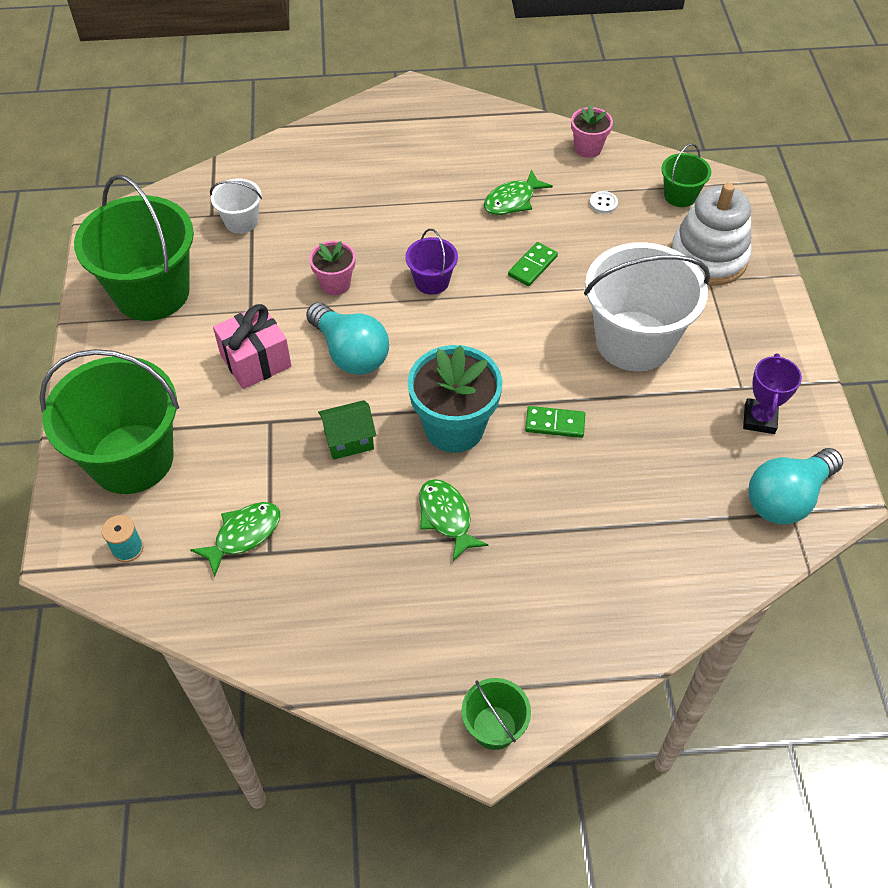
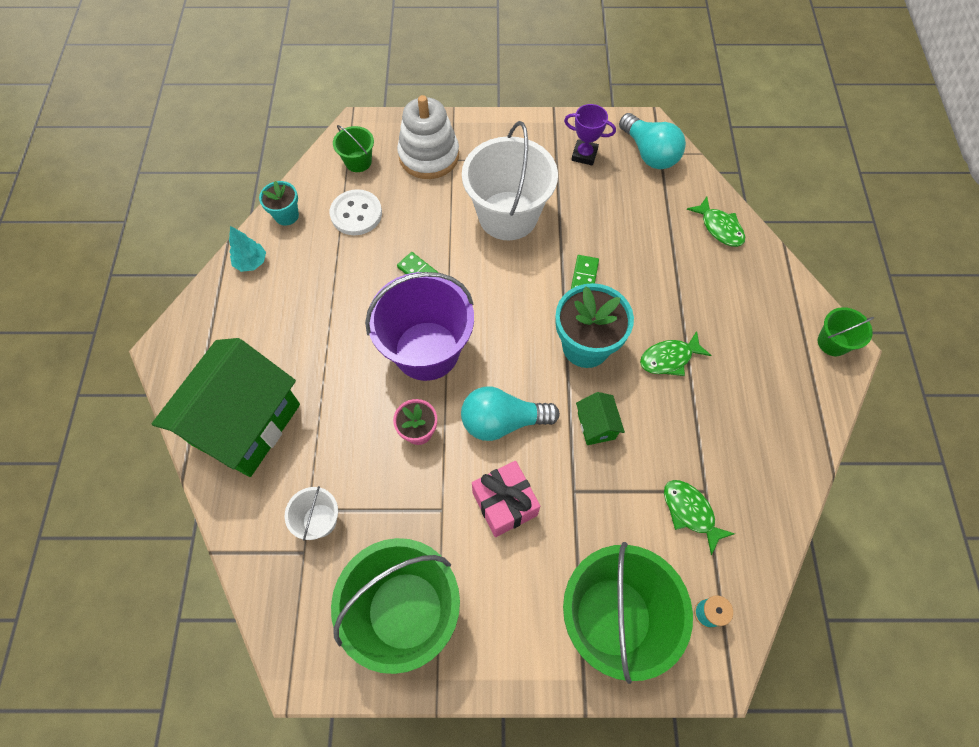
camera: 85 degrees left, 10 degrees up
turquoise light bulb [306,302,389,375] -> turquoise light bulb turned 150 degrees counterclockwise [461,386,560,441]
purple bucket [405,229,458,295] -> purple bucket [365,272,474,381], size x2.15
green fish [484,170,553,215] -> green fish moved to [687,197,745,247]
pink flower pot [571,105,613,158] -> turquoise flower pot [259,181,299,226]
white button [589,191,618,214] -> white button [330,189,382,235], size x2.14
none -> green house [152,338,300,477]
none -> turquoise tree [229,226,266,272]

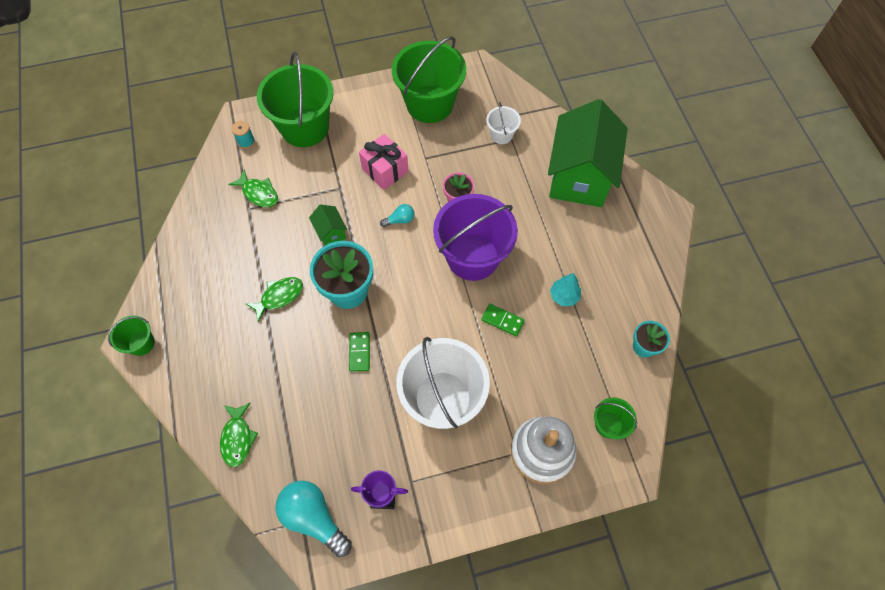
camera: 165 degrees right, 0 degrees up
turquoise tree [229,226,266,272] -> turquoise tree moved to [550,273,581,306]
white button [330,189,382,235] -> none
turquoise light bulb [461,386,560,441] -> turquoise light bulb [380,204,414,227], size x0.49
green fish [687,197,745,247] -> green fish turned 135 degrees counterclockwise [220,403,258,467]

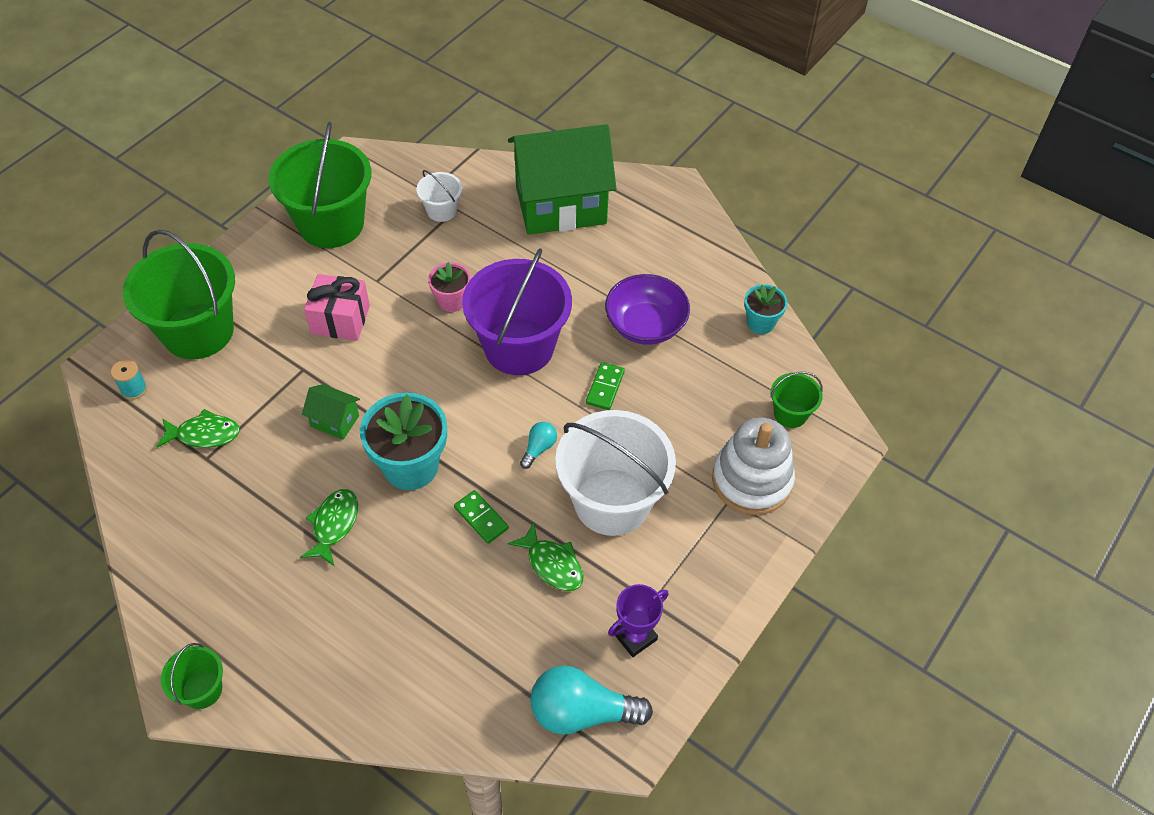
camera: 40 degrees left, 10 degrees down
green fish [220,403,258,467] -> green fish moved to [508,522,584,591]
turquoise light bulb [380,204,414,227] -> turquoise light bulb moved to [520,422,557,469]
green domino [481,304,525,336] -> green domino turned 60 degrees counterclockwise [586,362,625,410]
green house [548,99,628,207] -> green house turned 75 degrees counterclockwise [508,124,617,235]
turquoise tree [550,273,581,306] -> purple bowl [605,274,690,345]

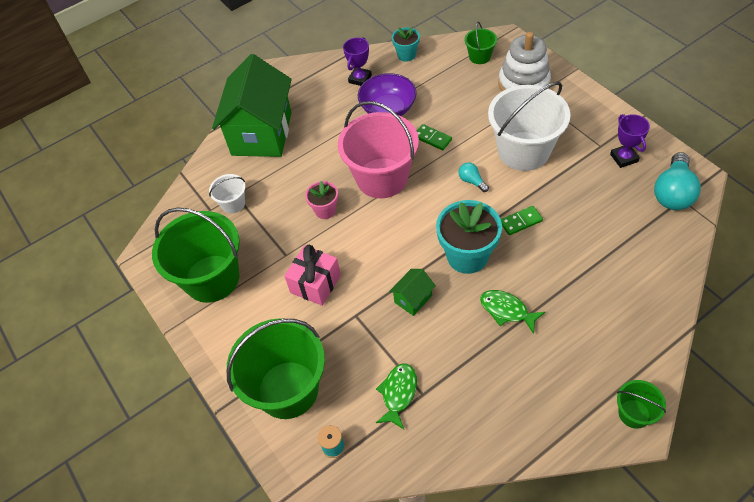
camera: 65 degrees left, 0 degrees up
purple bucket [462,248,572,375] -> pink bucket [338,101,419,198]
green fish [508,522,584,591] -> none
none -> purple trophy [343,37,372,86]

